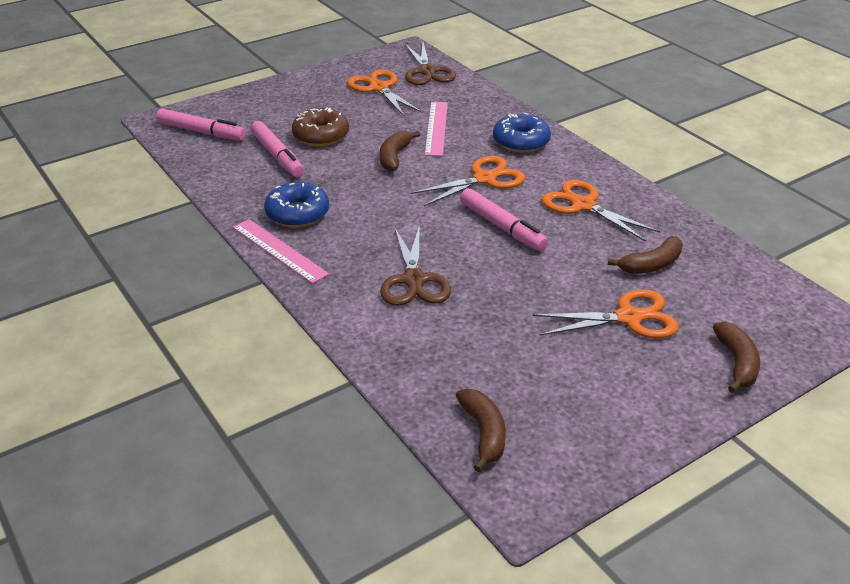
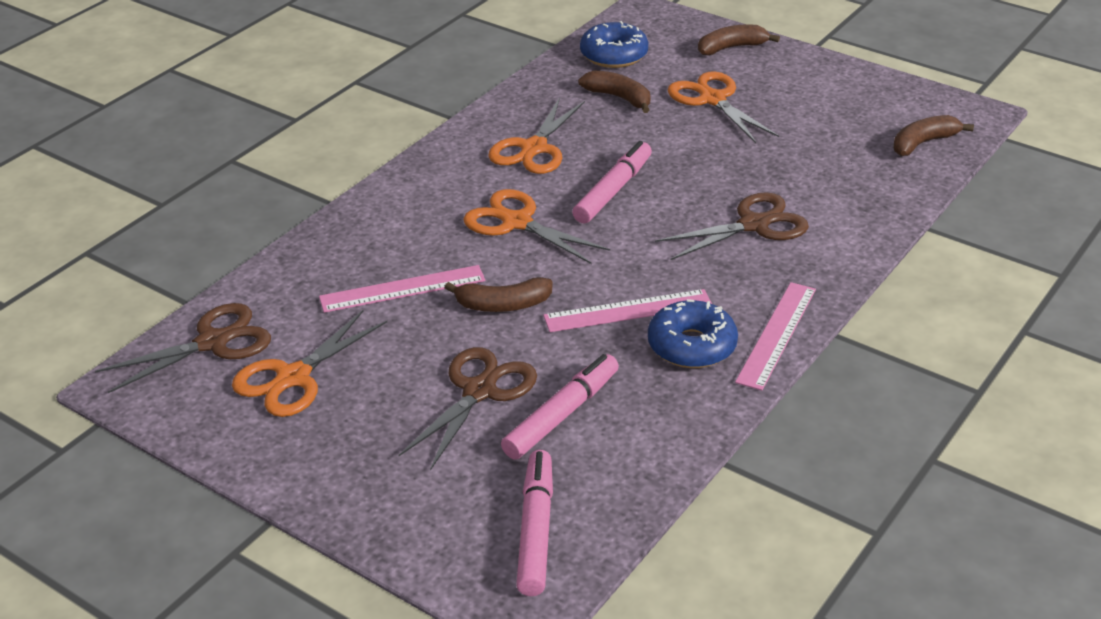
camera: 110 degrees left, 0 degrees up
brown donut [292,108,349,146] -> brown scissors [399,347,537,471]
blue donut [493,113,551,153] -> blue donut moved to [580,21,648,68]
none -> pink ruler [543,289,712,332]

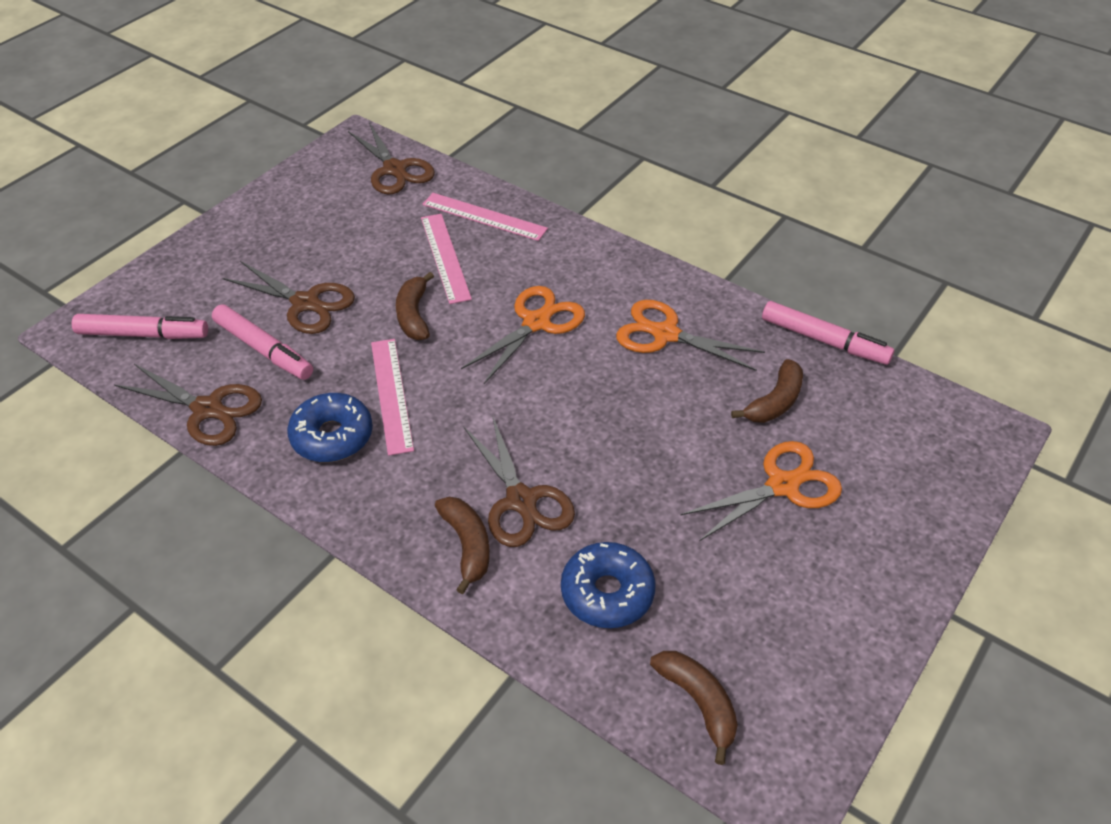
camera: 90 degrees right, 10 degrees up
orange scissors [232,310,387,417] -> none
pink marker [572,141,652,224] -> pink marker moved to [762,301,894,365]
blue donut [580,21,648,68] -> blue donut moved to [561,542,656,628]
brown banana [698,24,780,55] -> brown banana moved to [435,497,490,594]
pink ruler [735,282,816,391] -> pink ruler moved to [422,193,548,241]
none -> brown scissors [114,364,262,446]

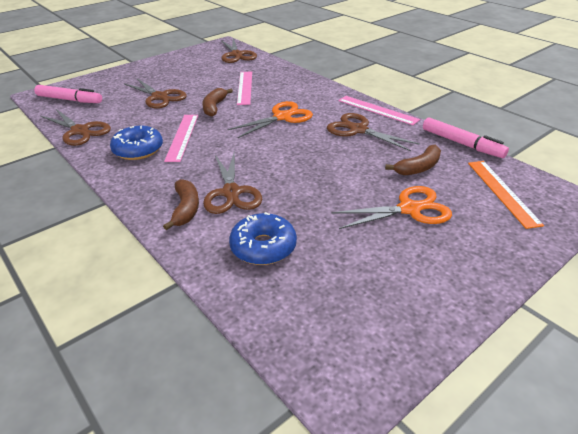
camera: 15 degrees right, 10 degrees down
pink marker [212,305,313,380] -> none
pink ruler [422,193,548,241] -> pink ruler moved to [338,96,420,125]
orange scissors [616,300,765,371] -> brown scissors [327,113,420,151]
brown banana [650,651,738,765] -> none
none -> orange ruler [468,161,544,229]

